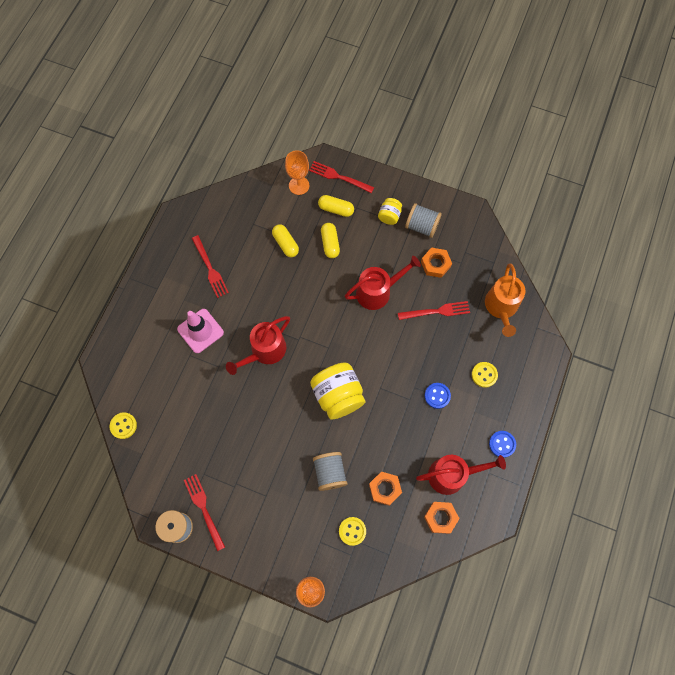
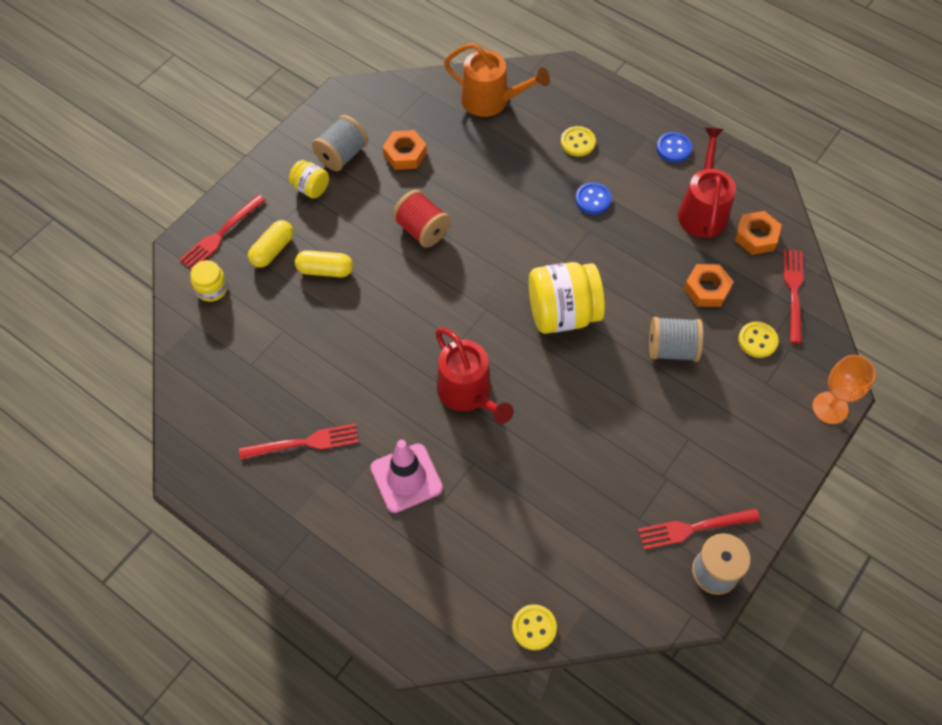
camera: 75 degrees left, 10 degrees down
yellow capsule [272,224,299,257] -> none
orange goblet [285,150,309,195] -> yellow jar [191,260,228,302]
red watering can [345,256,421,310] -> red spool [392,190,451,248]
red fork [398,301,470,320] -> red fork moved to [783,249,804,344]

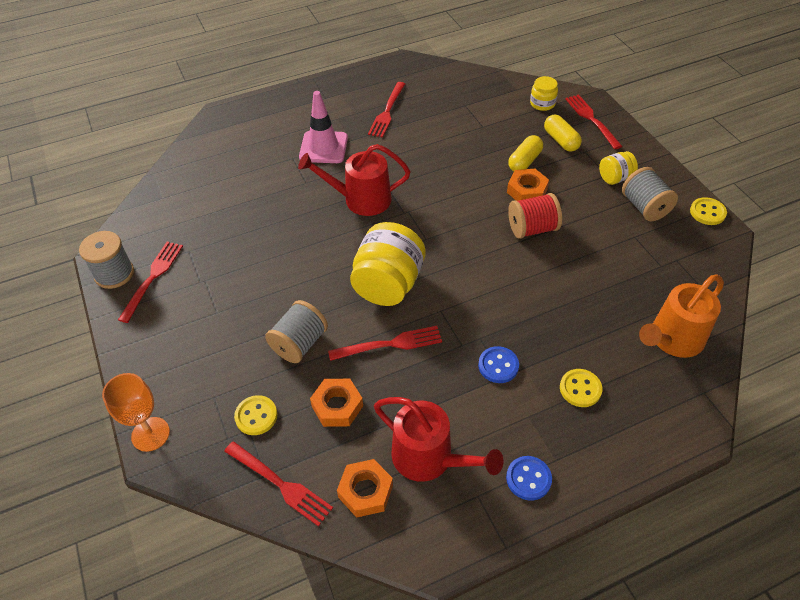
camera: 120 degrees right, 10 degrees down
orange nut [383,130,427,170] -> orange nut moved to [507,169,549,201]
yellow button [512,604,557,650] -> yellow button moved to [690,197,727,225]
none -> red fork [328,326,442,361]

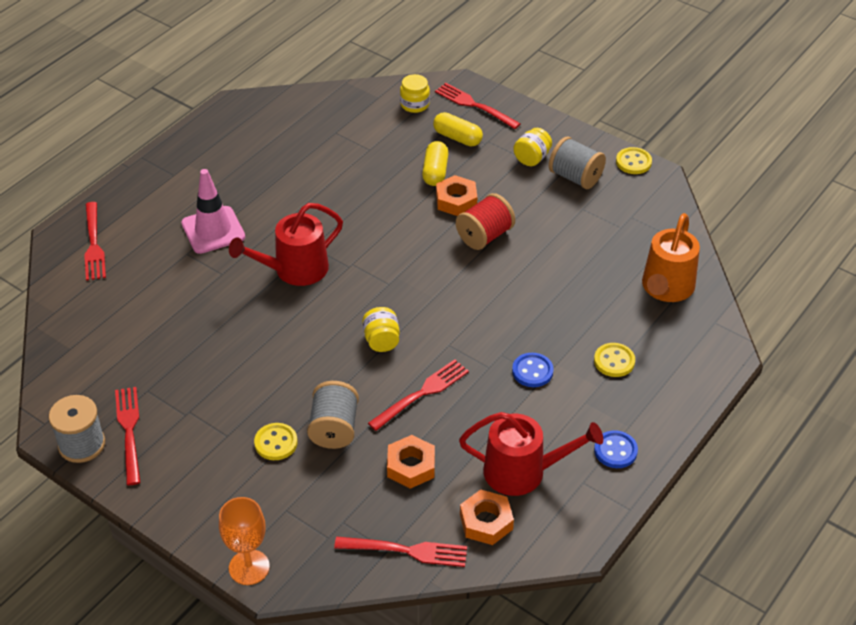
camera: 30 degrees left, 5 degrees down
yellow button [234,395,277,435] -> yellow button moved to [254,423,298,460]
yellow jar [350,222,426,306] -> yellow jar [362,307,400,352], size x0.51
red fork [368,82,405,138] -> red fork moved to [84,202,106,281]

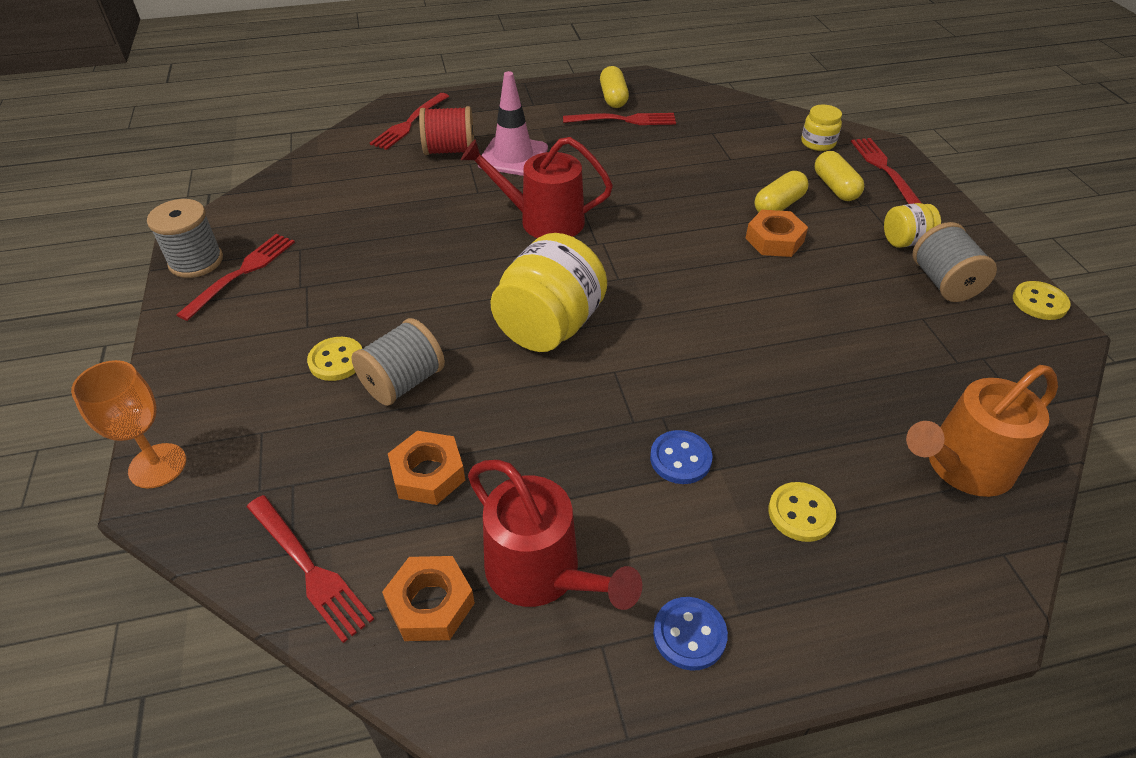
camera: 40 degrees right, 0 degrees up
yellow jar [362,307,400,352] -> yellow jar [490,233,607,352], size x1.98
red fork [368,359,469,431] -> red fork moved to [563,113,676,125]
red spool [456,193,515,250] -> red spool moved to [419,106,474,155]
none -> yellow capsule [600,66,629,108]

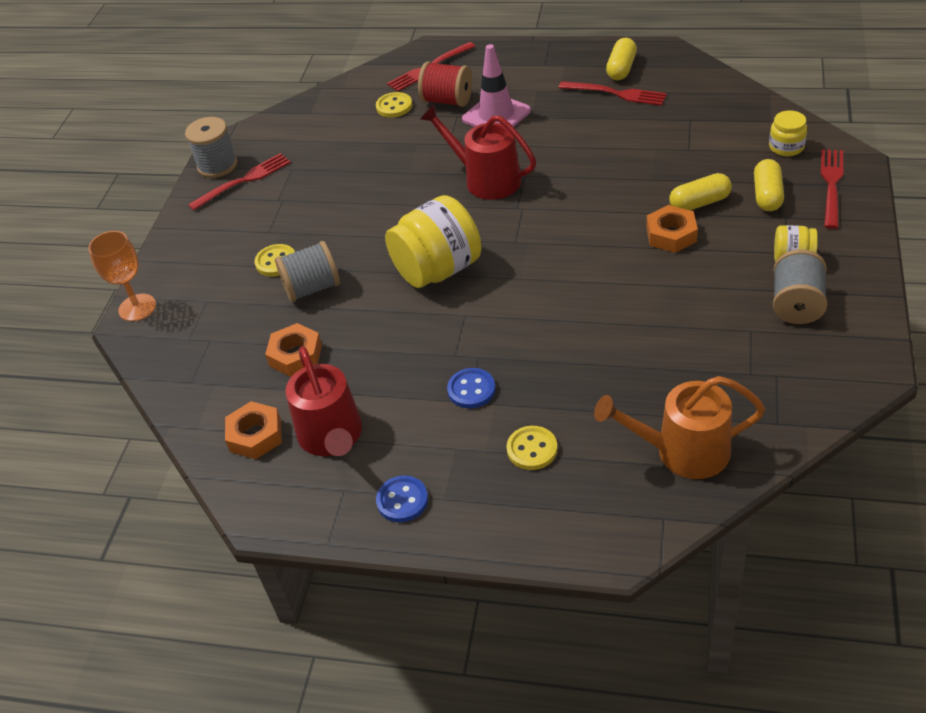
camera: 30 degrees right, 0 degrees up
red fork [247,495,374,643] -> none
yellow button [1013,281,1071,320] -> yellow button moved to [376,92,412,118]

